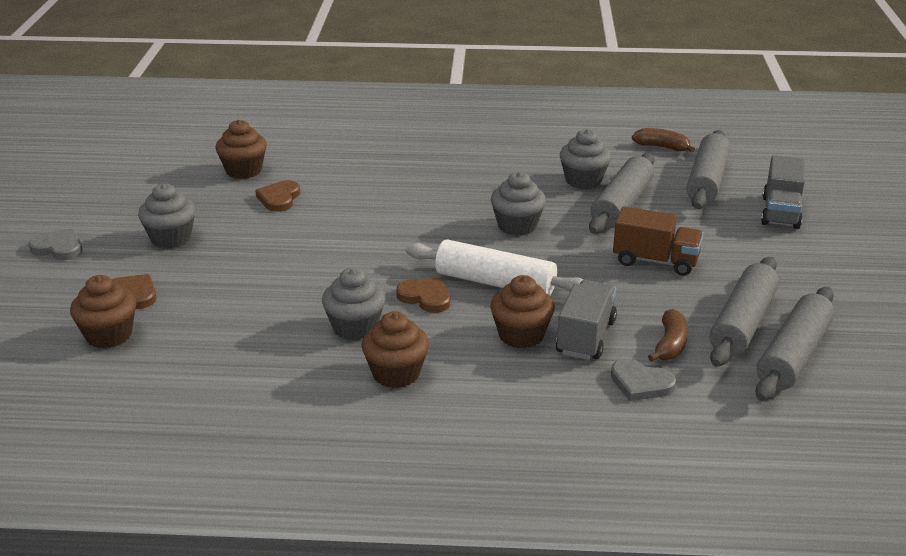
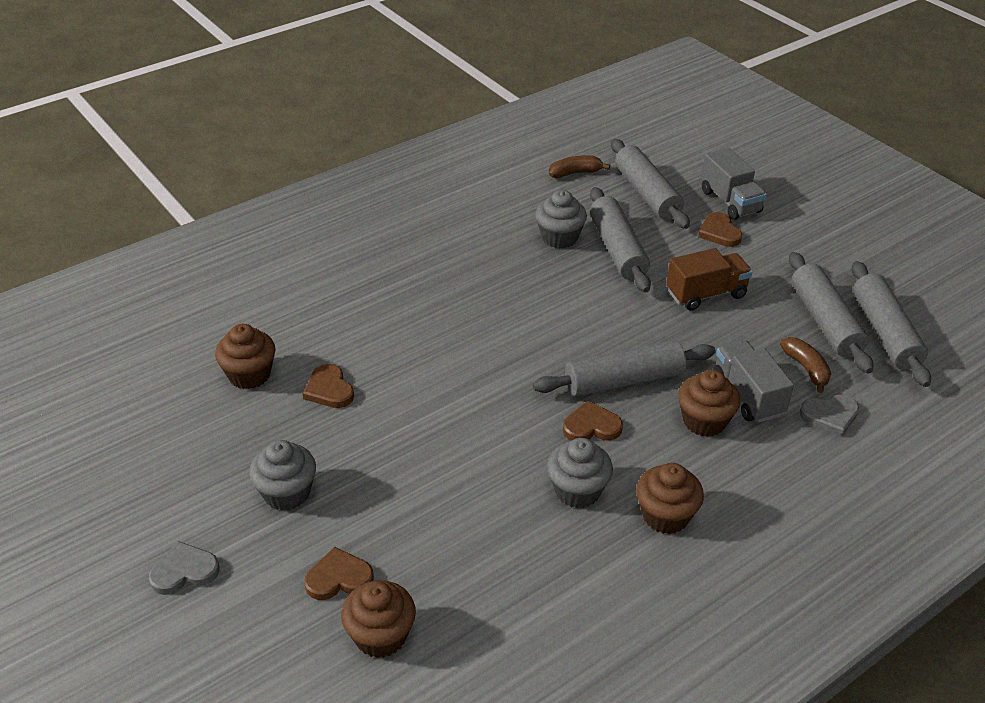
camera: 40 degrees left, 10 degrees up
white rolling pin [406,239,583,296] -> grey rolling pin [533,340,716,397]
grey cupcake [491,172,546,236] -> none
none -> brown heart [698,212,742,247]

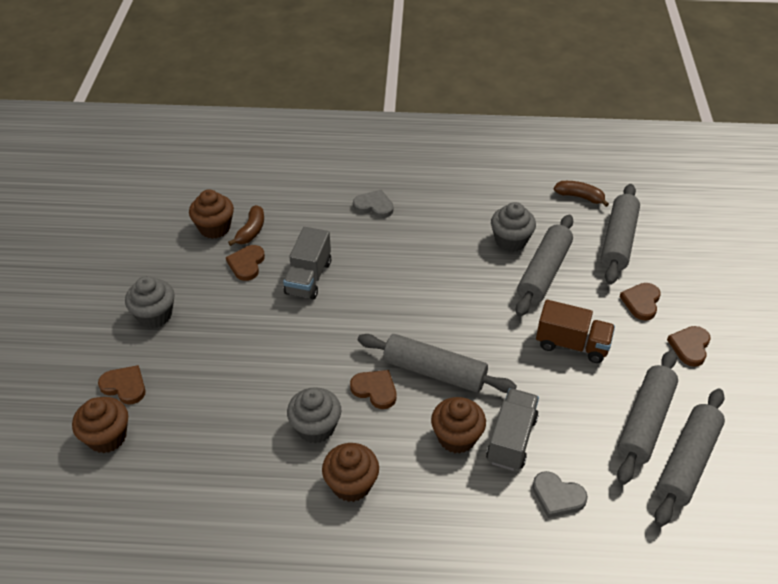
camera: 40 degrees right, 5 degrees up
grey heart [149,541,220,595] -> grey heart moved to [353,190,394,218]
grey truck [701,148,767,220] -> grey truck moved to [283,227,331,300]
brown banana [780,337,831,393] -> brown banana moved to [228,205,264,246]
none -> brown heart [667,326,711,367]

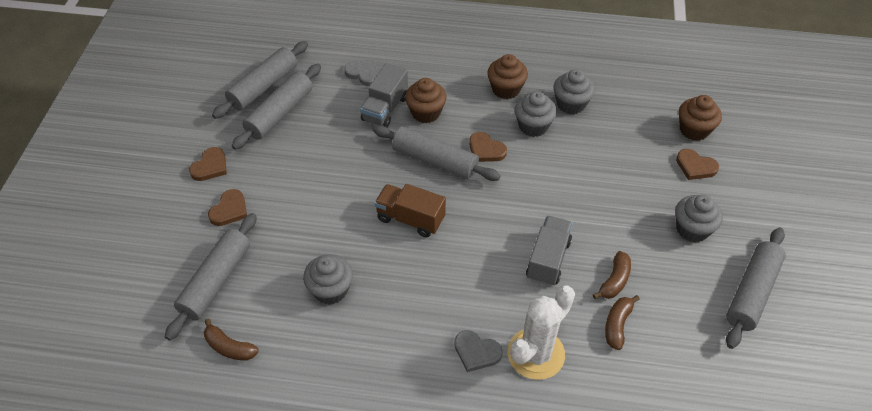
camera: 175 degrees left, 5 degrees up
brown cupcake [189,189,234,239] -> none
brown heart [226,245,265,281] -> brown banana [593,251,631,299]
grey rolling pin [516,215,573,317] -> grey rolling pin moved to [726,227,786,349]
brown truck [536,300,615,363] -> brown truck moved to [375,184,446,237]
none -> white cactus [508,285,575,380]
none -> grey cupcake [553,69,595,115]

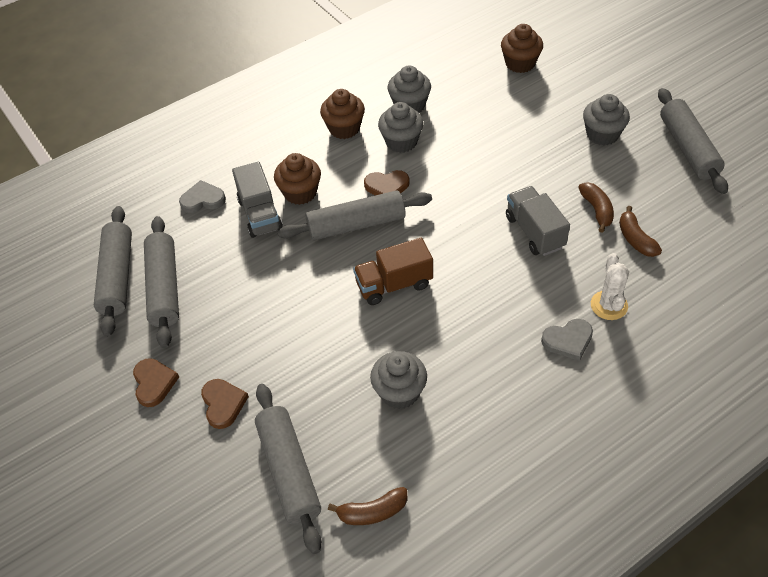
camera: 40 degrees left, 0 degrees up
white cactus [508,285,575,380] -> white cactus [591,253,629,320], size x0.62
brown heart [676,149,719,180] -> none

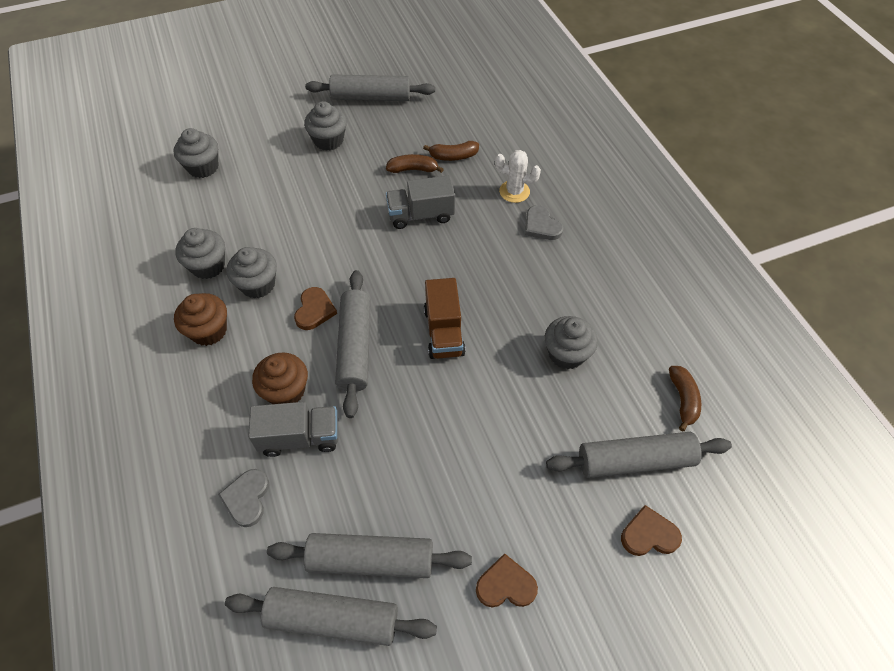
camera: 80 degrees left, 5 degrees up
brown heart [201,379,249,429] -> brown heart moved to [621,505,682,556]
brown cupcake [501,24,543,73] -> grey cupcake [174,128,218,178]
grey heart [541,319,593,361] -> grey heart turned 150 degrees clockwise [525,205,564,240]

